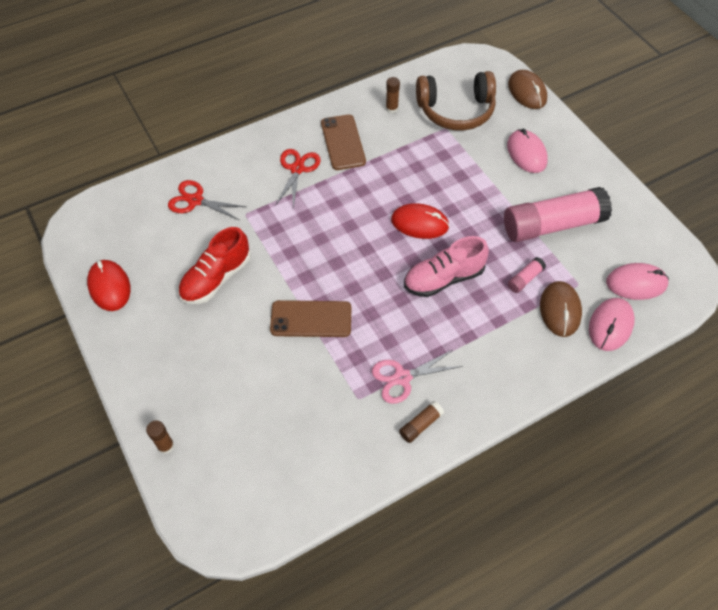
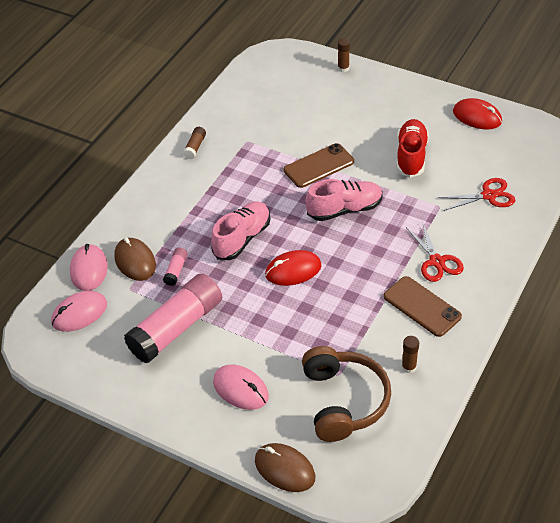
camera: 150 degrees right, 10 degrees down
pink scissors [372,349,462,404] -> none
brown headphones [416,71,496,131] -> brown headphones turned 120 degrees clockwise [302,346,391,442]
none -> pink shoe [306,179,383,221]

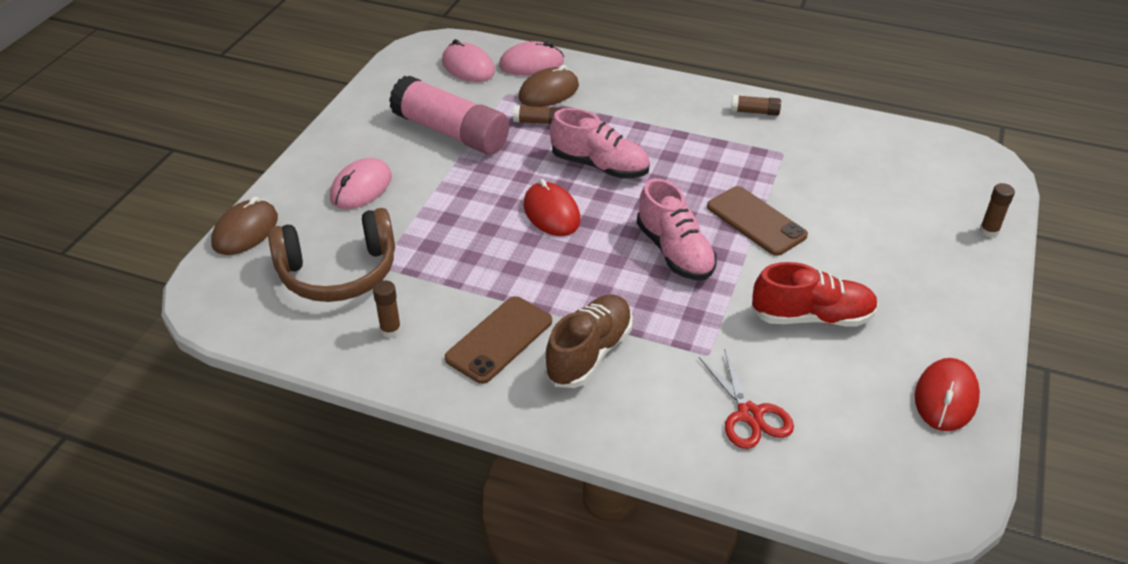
camera: 80 degrees right, 5 degrees down
pink glue stick [163,248,188,286] -> brown glue stick [513,105,562,124]
red scissors [407,222,464,282] -> brown shoe [544,294,633,388]

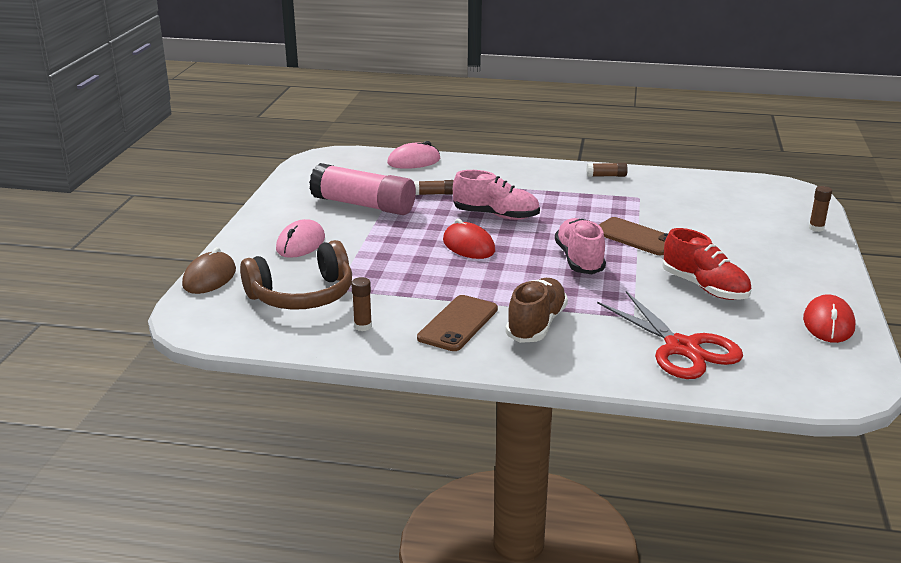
camera: 10 degrees left, 15 degrees down
pink mouse [442,39,495,82] -> none
brown mouse [518,65,579,107] -> none
pink shoe [637,178,717,280] -> pink shoe turned 150 degrees counterclockwise [555,218,606,274]
red scissors [699,348,794,449] -> red scissors [597,291,743,379], size x1.56
red shoe [751,262,878,326] -> red shoe turned 60 degrees clockwise [662,228,752,300]

